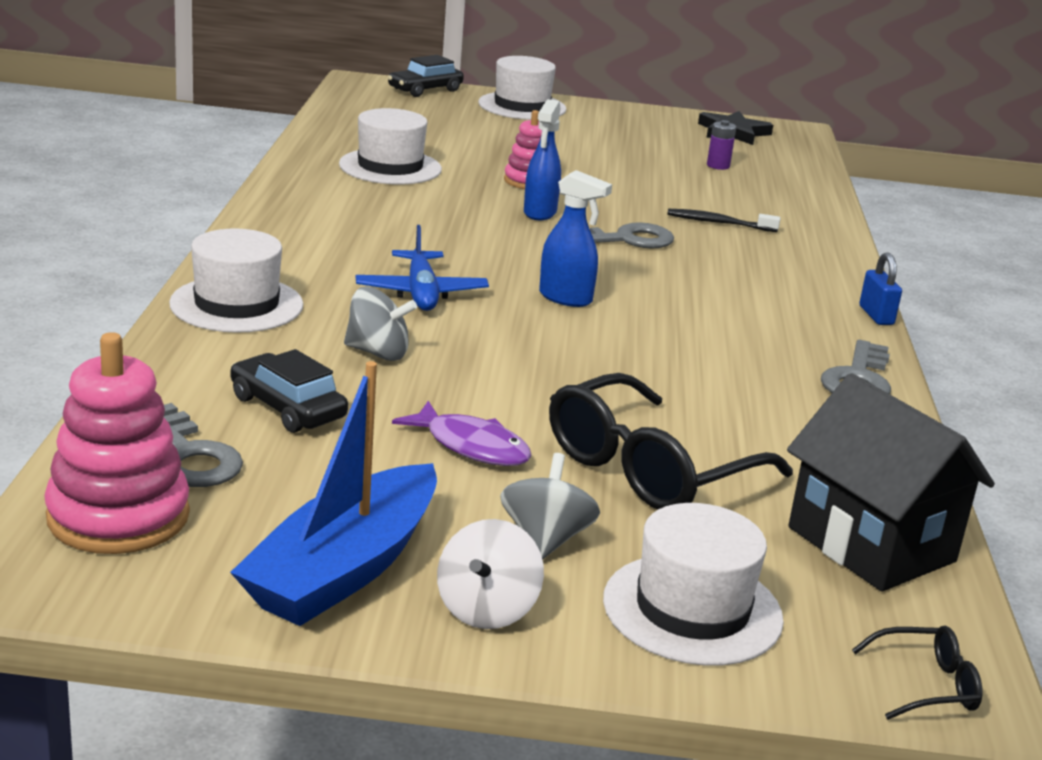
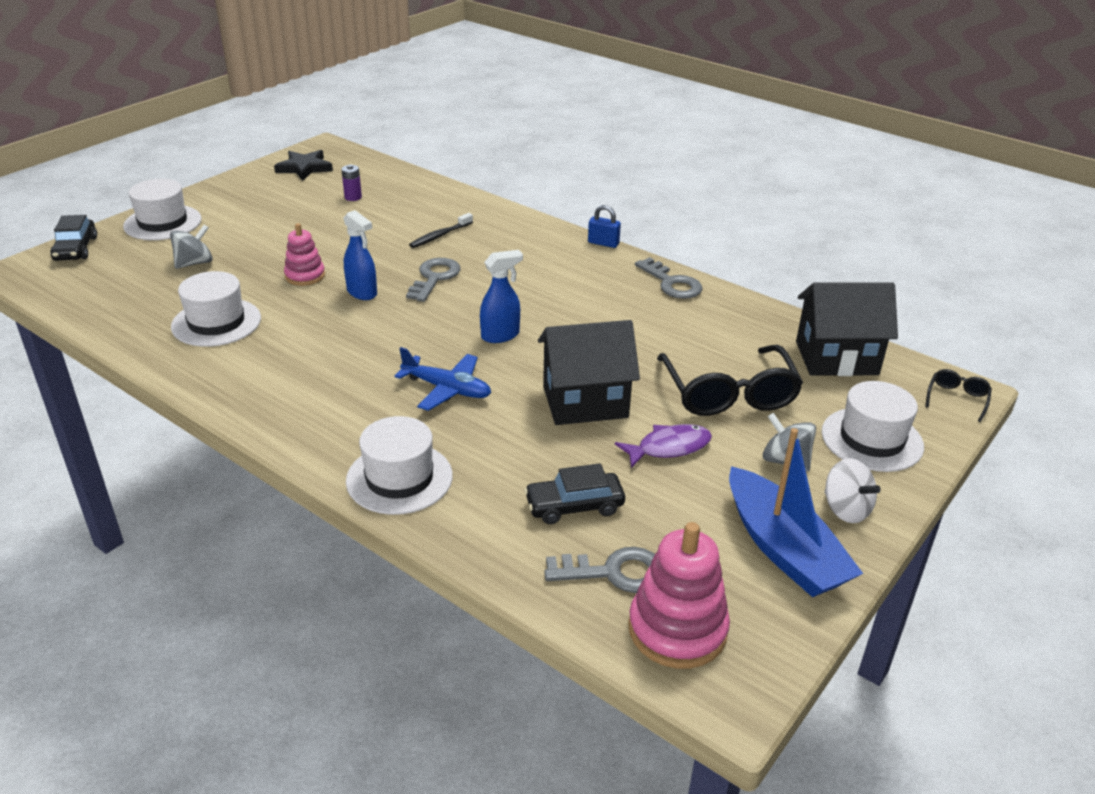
camera: 55 degrees left, 10 degrees up
grey spinning top [344,287,417,361] -> grey spinning top moved to [170,225,213,269]
none -> black house [538,320,640,425]

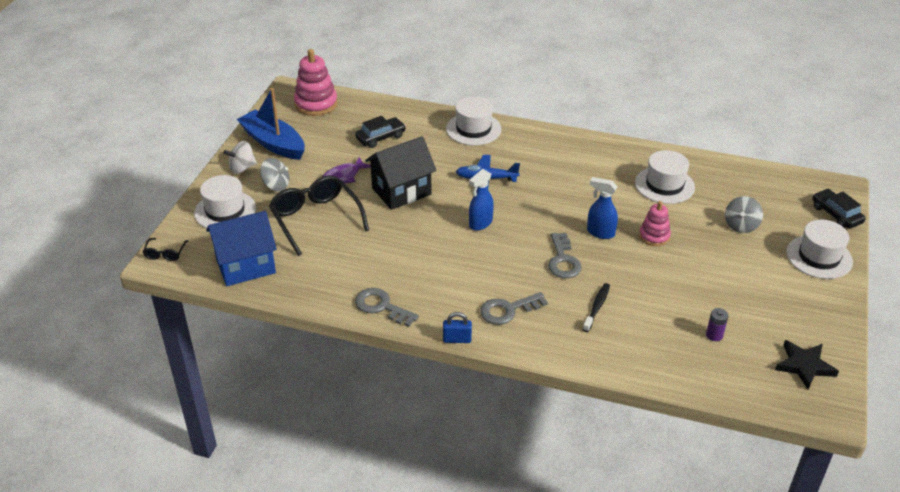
camera: 160 degrees right, 5 degrees up
grey key [544,547,655,593] -> grey key moved to [480,292,548,325]
black house [796,283,898,376] -> blue house [206,211,277,286]
white spinning top [825,458,881,523] -> white spinning top turned 60 degrees counterclockwise [224,141,257,174]

